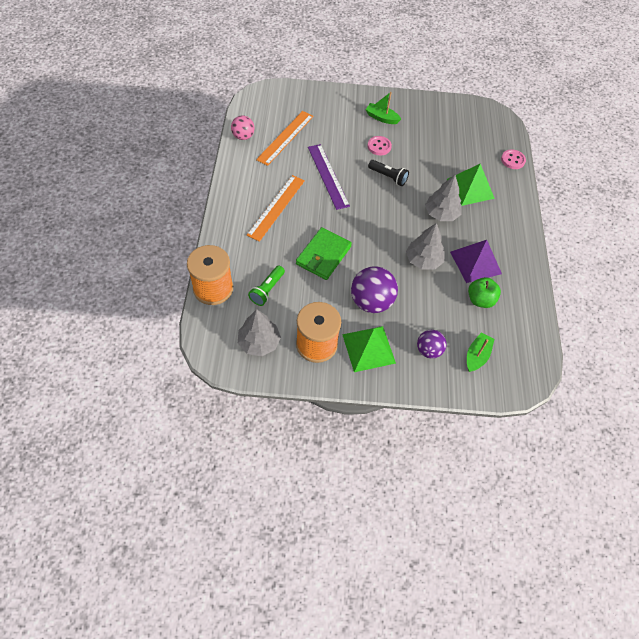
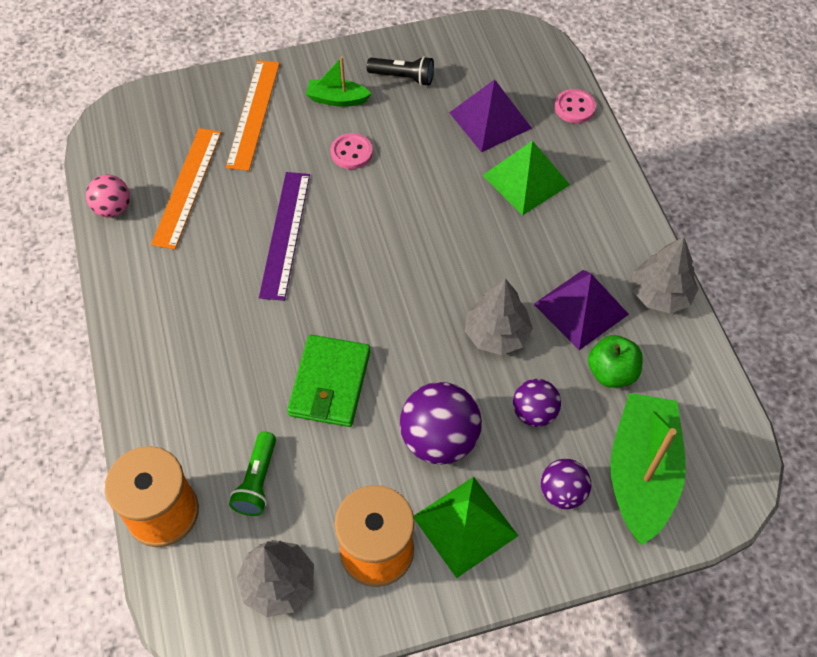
camera: 15 degrees left, 0 degrees up
orange ruler [247,175,305,242] -> orange ruler moved to [226,60,280,171]
purple ruler [308,144,350,210] -> purple ruler turned 45 degrees clockwise [259,172,310,301]
black flashlight [368,160,409,186] -> black flashlight moved to [367,56,434,86]
grey tree [425,175,462,221] -> grey tree moved to [632,237,699,314]
green boat [467,332,494,372] -> green boat [610,393,686,545], size x1.95
none -> purple pyramid [449,79,532,152]
none -> purple ball [513,379,561,427]

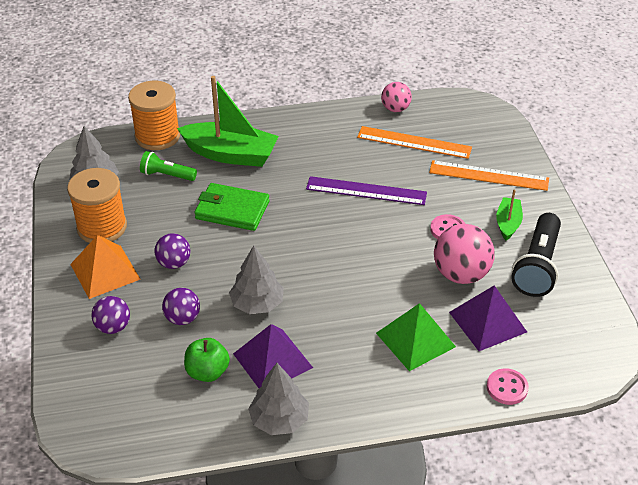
camera: 95 degrees right, 15 degrees down
black flashlight [367,56,434,86] -> black flashlight [511,213,561,297], size x1.69
purple ball [400,382,482,465] -> purple ball [154,233,190,269], size x0.60
green pyramid [414,477,518,578] -> orange pyramid [70,235,140,299]
green boat [610,393,686,545] -> green boat moved to [177,76,279,167]
none -> pink ball [434,224,495,284]

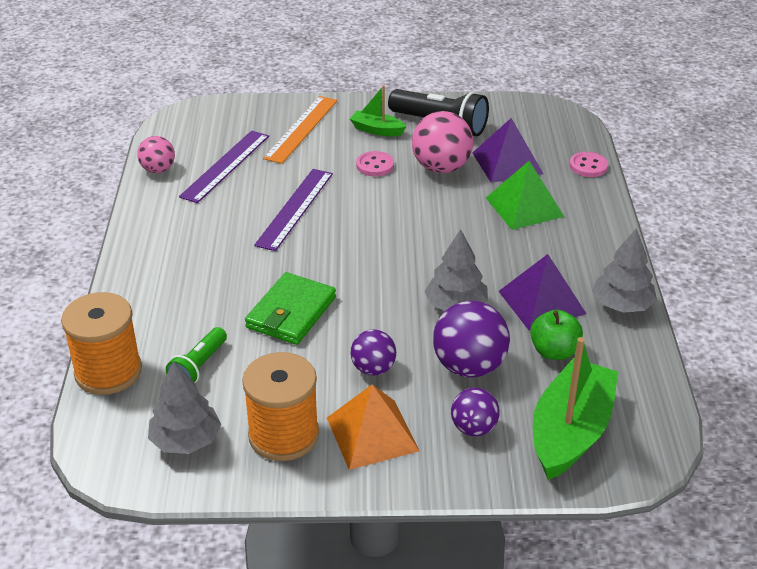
camera: 80 degrees left, 5 degrees down
purple ball [162,288,200,325] -> purple ball [433,301,510,378], size x1.66
green boat [177,76,279,167] -> green boat moved to [533,337,618,480]
orange ruler [357,126,472,159] -> purple ruler [179,130,269,203]

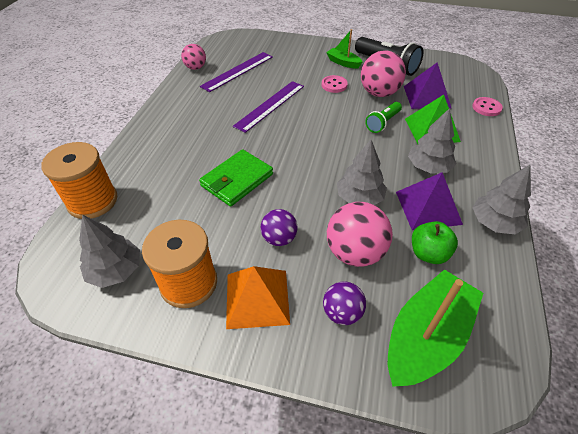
camera: 15 degrees right, 10 degrees up
green flashlight [166,327,227,383] -> green flashlight moved to [365,102,402,133]
orange ruler [263,96,337,164] -> none
purple ball [433,301,510,378] -> pink ball [327,202,393,267]
none -> grey tree [408,108,456,174]

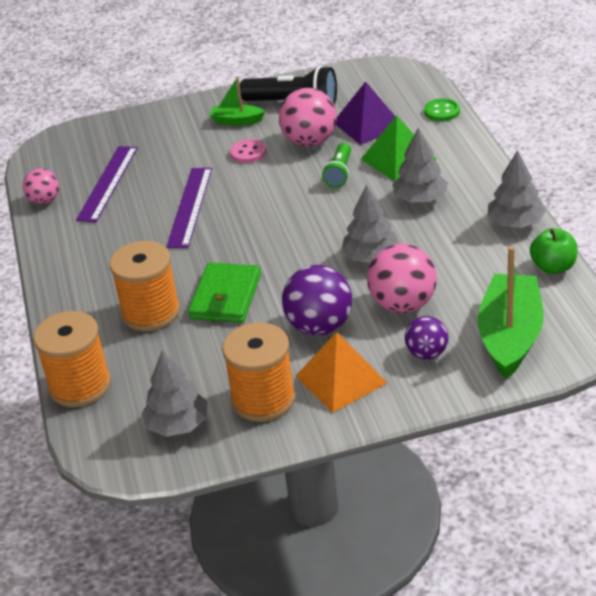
camera: 25 degrees left, 10 degrees down
purple ball [260,209,298,246] -> purple ball [282,265,352,335], size x1.66
purple pyramid [396,172,463,230] -> none
green apple [412,221,458,264] -> green apple moved to [530,228,577,274]
pink button [472,97,503,116] -> green button [424,98,460,121]
none -> orange spool [110,241,180,331]

